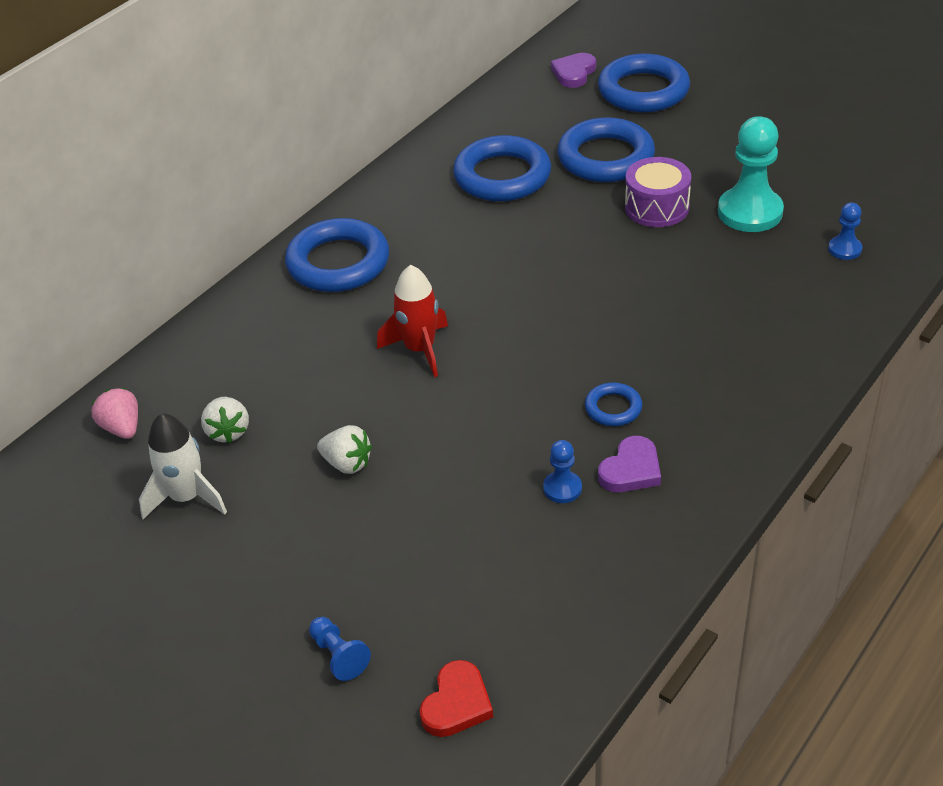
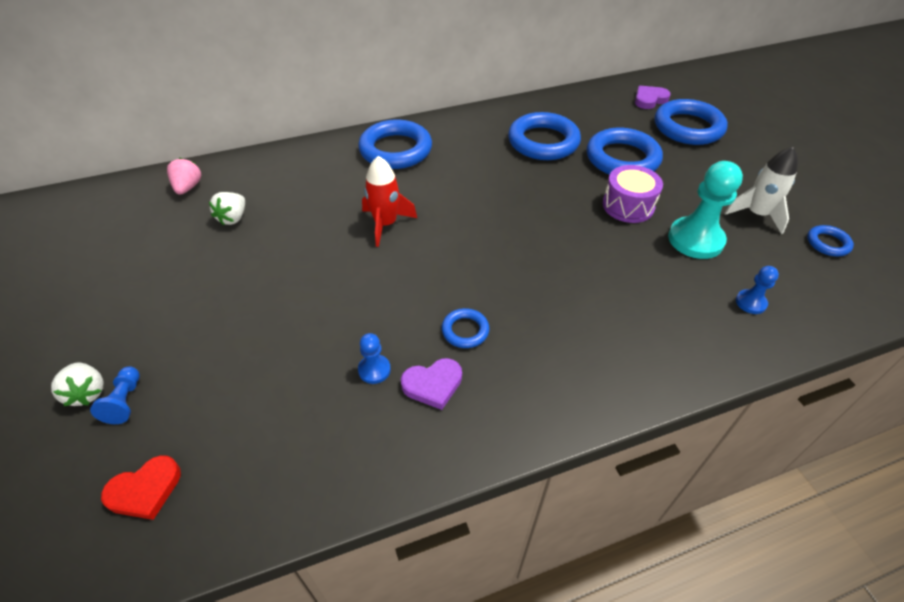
camera: 30 degrees right, 5 degrees up
white rocket [139,413,227,519] -> white rocket moved to [724,147,798,234]
white strawberry [317,425,372,474] -> white strawberry moved to [51,363,104,406]
none -> blue ring [807,225,854,256]

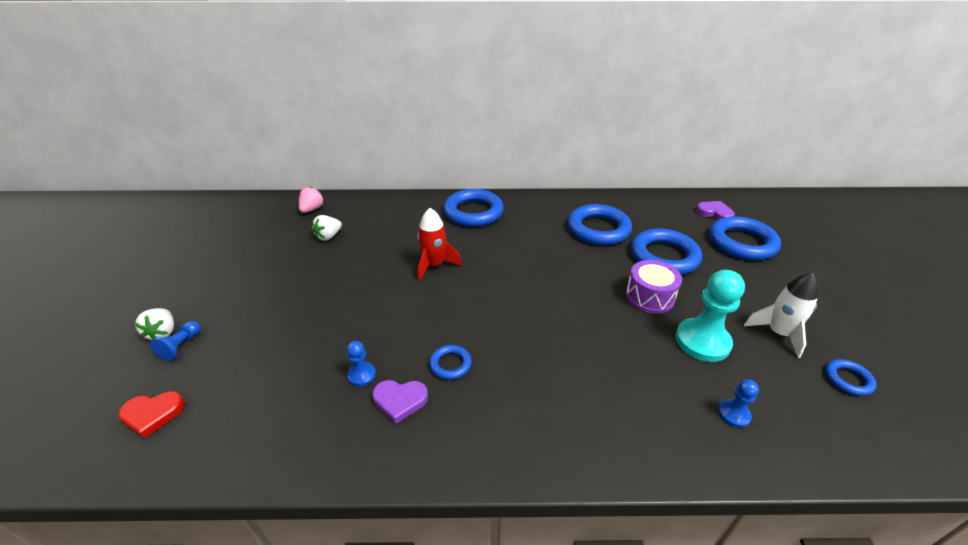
camera: 20 degrees right, 10 degrees down
purple heart [635,86,671,109] -> purple heart turned 45 degrees clockwise [696,201,735,220]

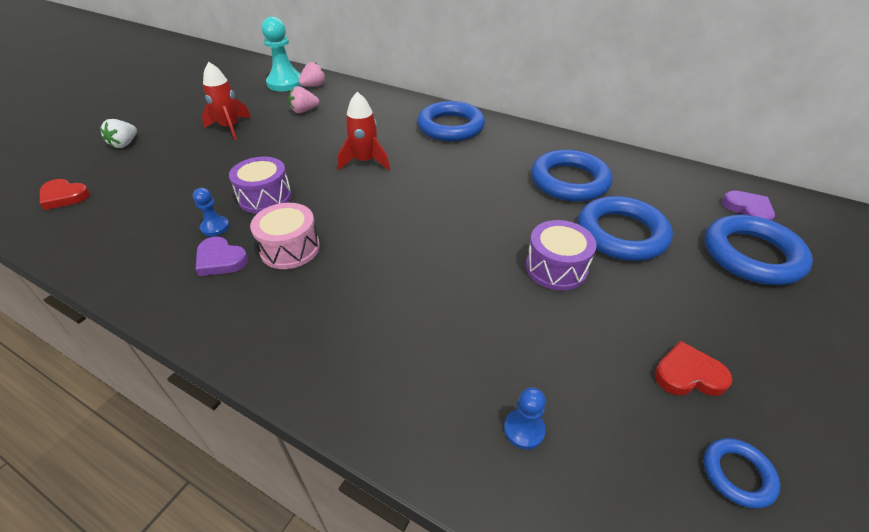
camera: 30 degrees right, 5 degrees up
blue pawn [150,321,201,361] -> none
white strawberry [312,215,342,241] -> pink strawberry [288,86,319,113]
blue ring [429,345,472,380] -> pink drum [250,203,320,269]
turquoise pawn [675,270,745,362] -> turquoise pawn moved to [262,17,301,91]
white rocket [744,272,819,358] -> red heart [654,341,733,396]
none -> red rocket [202,62,251,140]
none -> purple drum [229,157,292,214]

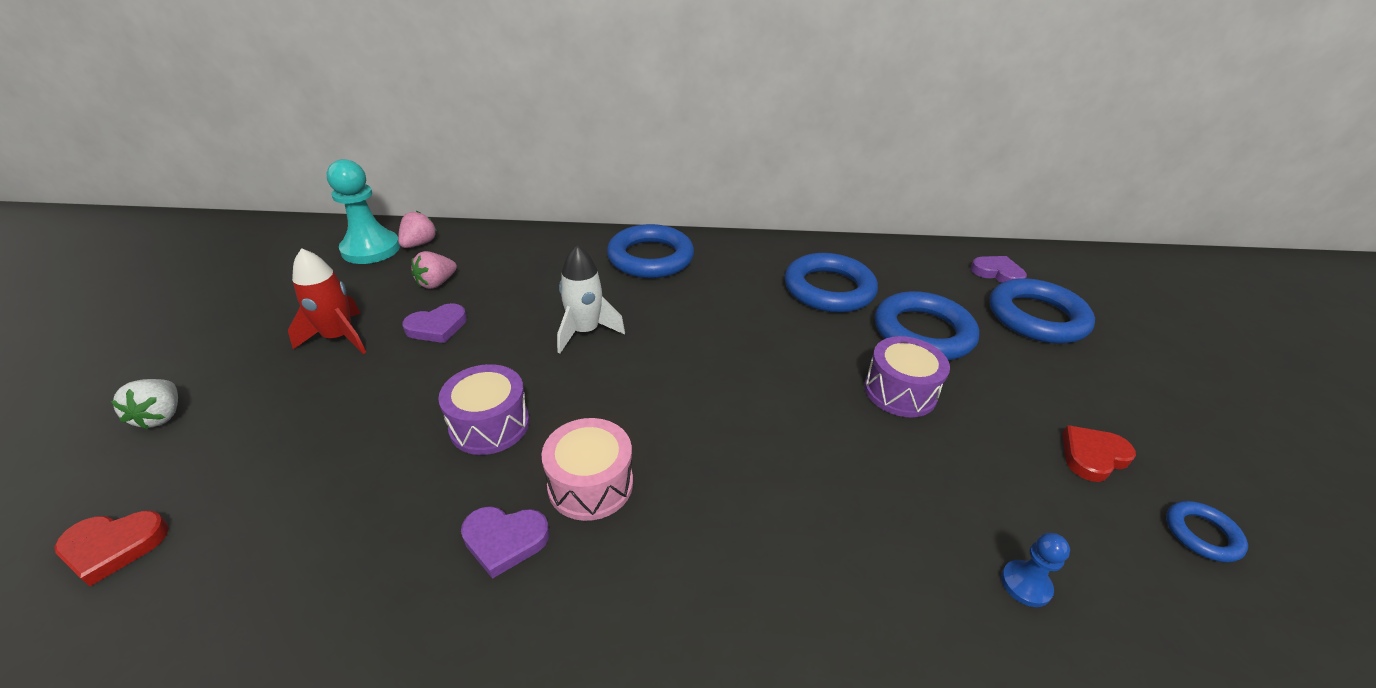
camera: 30 degrees left, 5 degrees down
blue pawn [193,188,230,236] -> none
red rocket [338,92,390,170] -> white rocket [557,245,625,353]
none -> purple heart [402,303,467,343]

